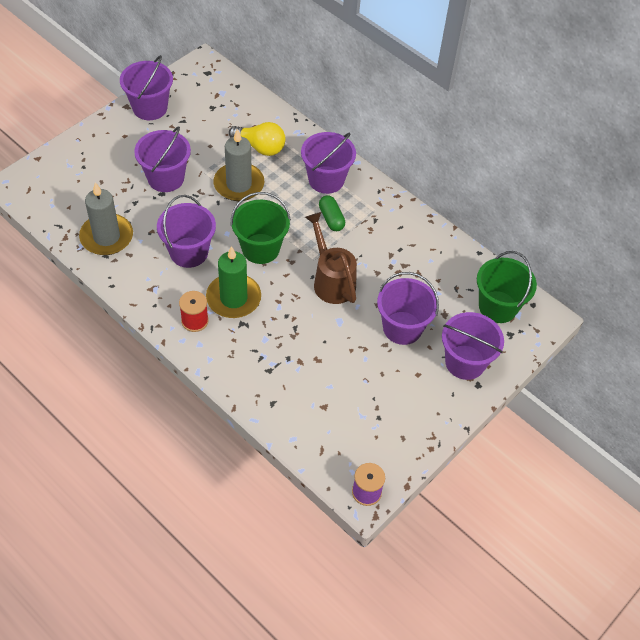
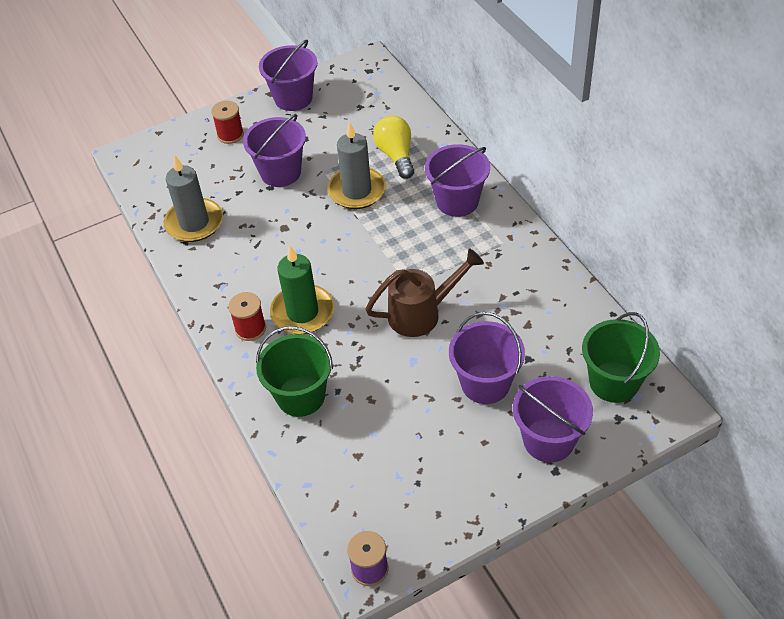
camera: 25 degrees right, 5 degrees down
purple bucket [157,195,216,268] -> none
yellow light bulb [229,122,285,156] -> yellow light bulb turned 150 degrees counterclockwise [373,116,414,179]
green bucket [231,192,291,264] -> green bucket moved to [256,326,333,417]
brown watering can [305,212,357,304] -> brown watering can turned 75 degrees clockwise [365,249,484,337]
green capsule [319,195,345,231] -> none
none -> red spool [211,101,244,144]

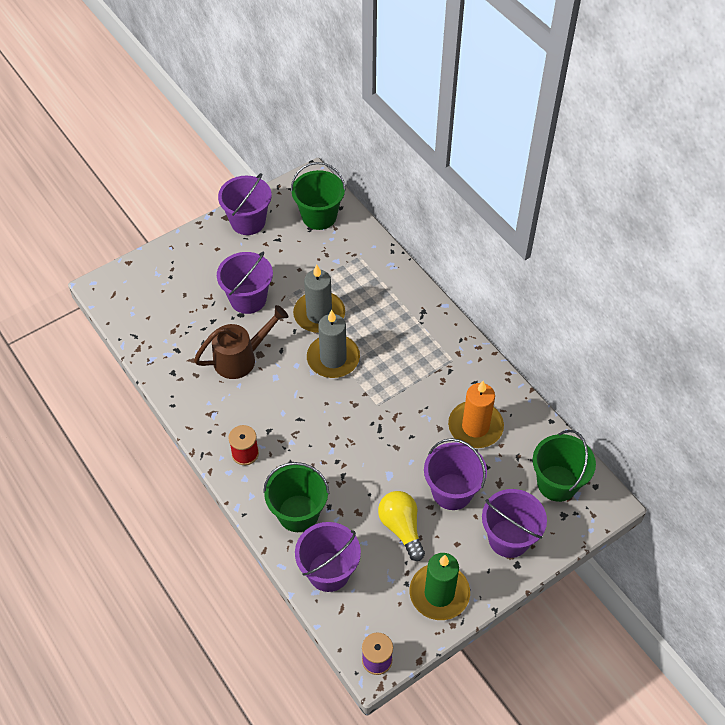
camera: 10 degrees left, 5 degrees up
grey candle [164,155,223,242] -> grey candle moved to [307,310,360,378]
red spool [211,101,244,144] -> none
green candle [270,246,334,334] -> green candle moved to [410,553,470,620]
brown watering can [365,249,484,337] -> brown watering can moved to [194,305,288,379]
yellow light bulb [373,116,414,179] -> yellow light bulb moved to [378,491,425,561]
purple bucket [425,144,490,217] -> purple bucket moved to [295,522,361,592]
none -> green bucket [291,162,346,230]
none -> orange candle [448,381,504,448]

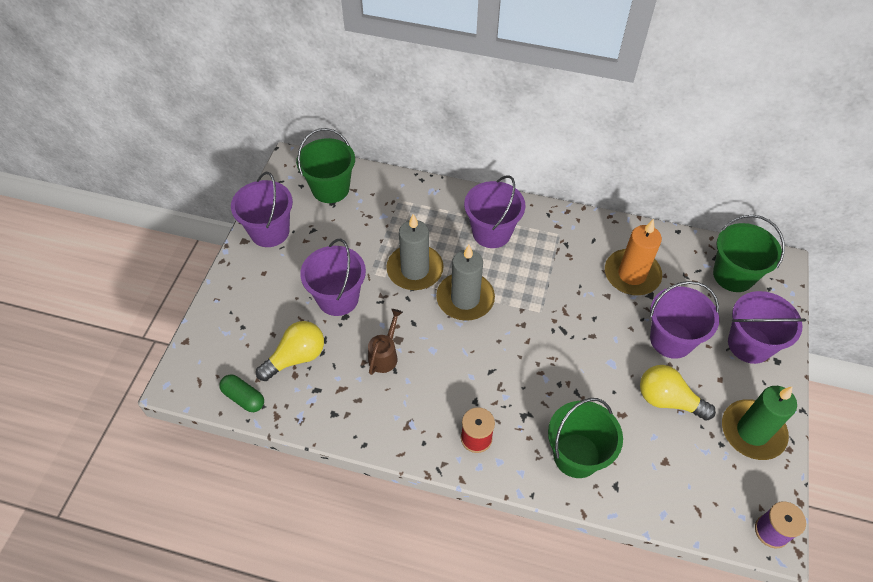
camera: 40 degrees left, 0 degrees up
brown watering can [194,305,288,379] -> brown watering can [368,309,403,375], size x0.61
purple bucket [295,522,361,592] -> purple bucket moved to [464,175,525,248]
none -> green capsule [219,374,264,412]
none -> yellow light bulb [256,321,324,381]

